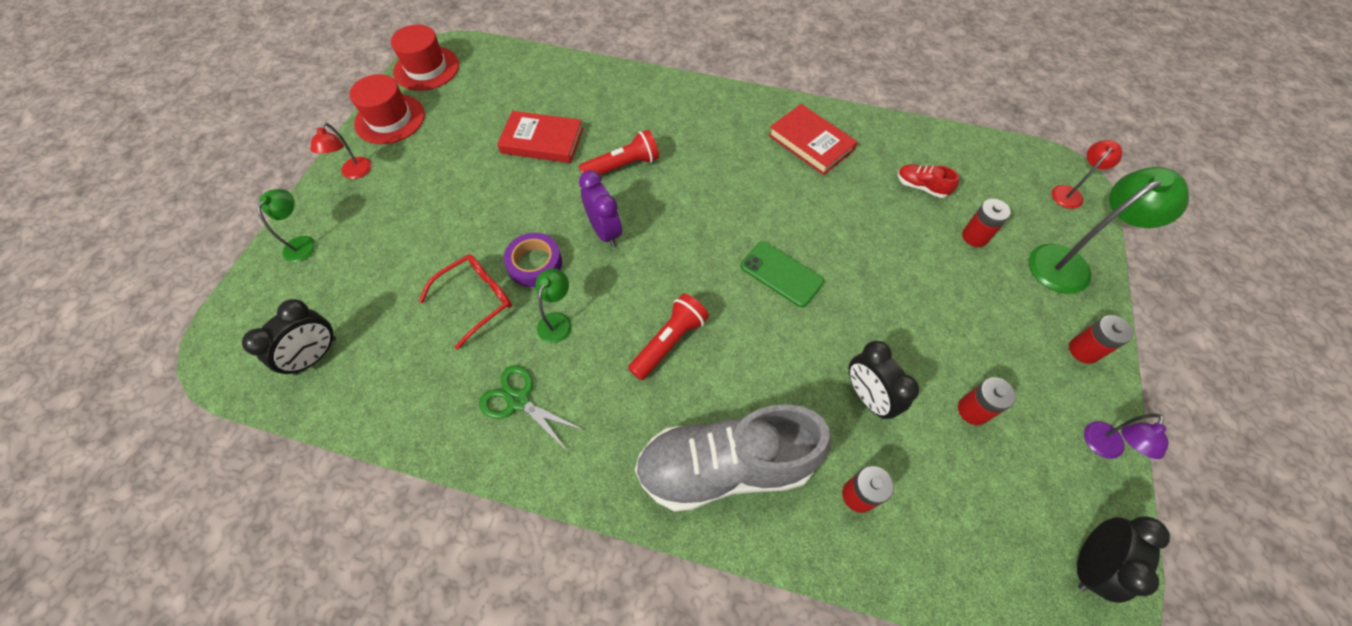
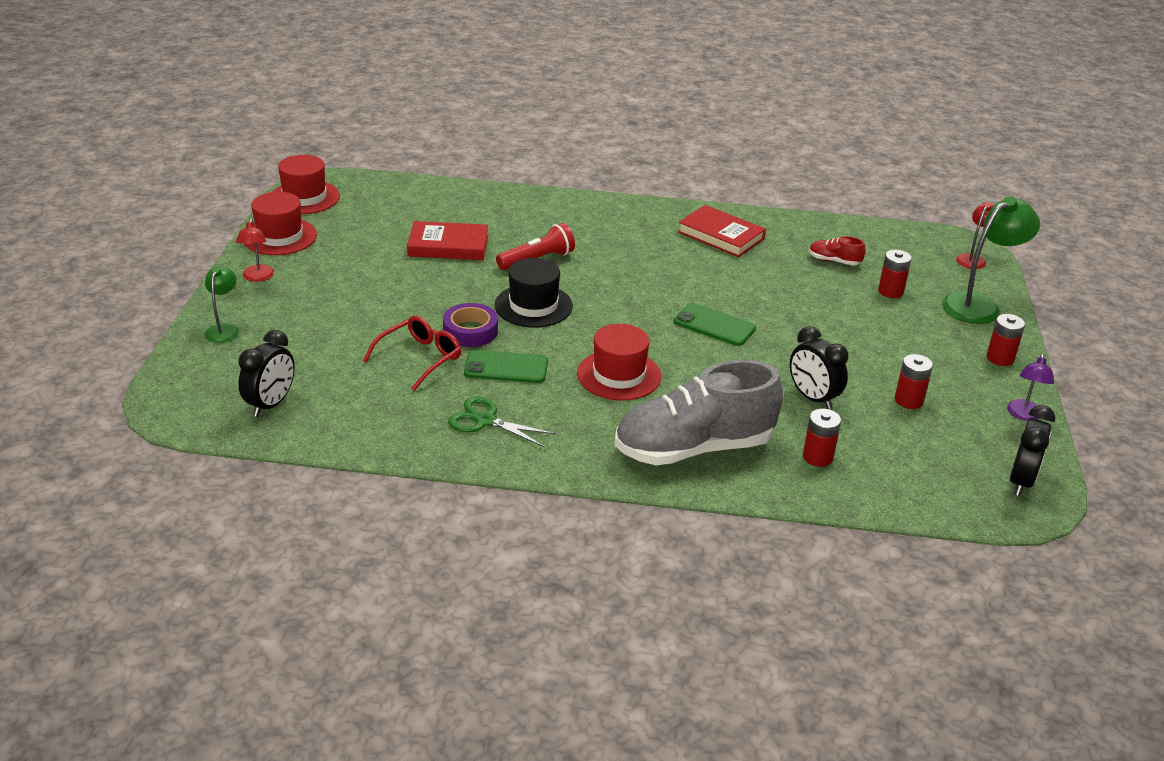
camera: 10 degrees left, 25 degrees down
green lamp [536,268,572,343] -> green phone [464,350,548,383]
purple clock [579,170,622,247] -> black hat [495,258,573,328]
red flashlight [628,294,709,380] -> red hat [577,324,661,401]

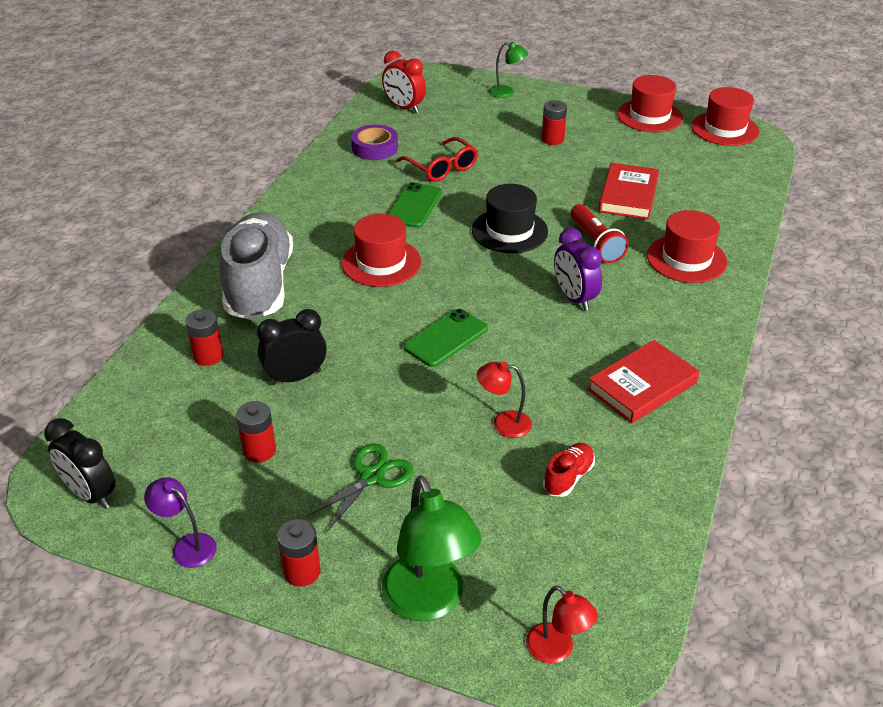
camera: 105 degrees right, 5 degrees up
red lamp [236,219,274,282] -> red lamp moved to [477,361,532,438]
black clock [238,330,295,417] -> red clock [382,50,426,113]
purple tape [443,303,498,347] -> purple tape moved to [351,125,398,160]
green scissors [448,396,555,447] -> green scissors moved to [305,443,414,533]
red battery [878,250,912,298] -> red battery moved to [541,100,567,145]
none -> purple clock [554,228,602,311]
none -> red hat [647,210,727,283]

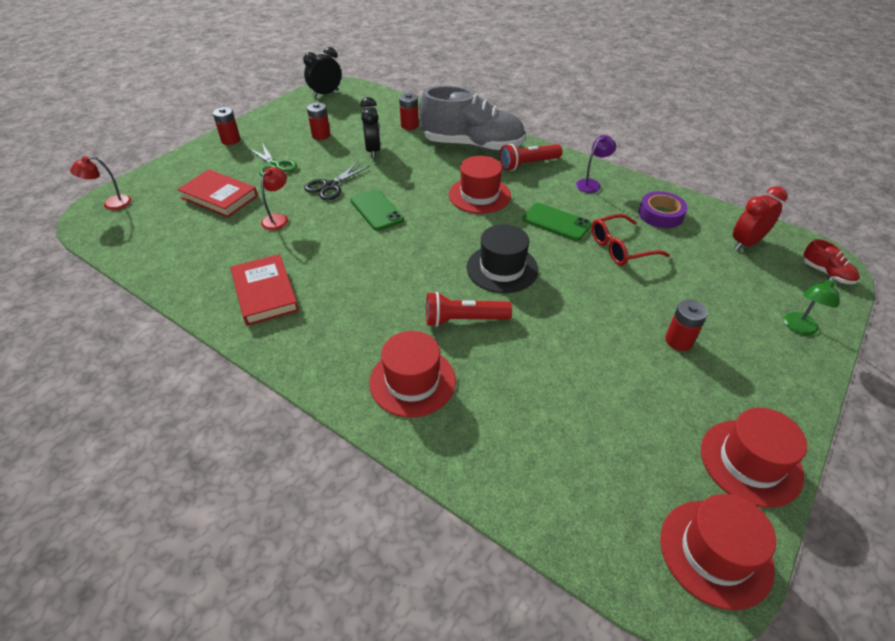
camera: 105 degrees right, 5 degrees up
purple lamp [144,477,217,568] -> purple lamp moved to [576,135,616,193]
green lamp [382,476,482,621] -> none
red shoe [543,443,595,497] -> red shoe moved to [803,239,860,284]
purple clock [554,228,602,311] -> none
red book [599,163,659,220] -> red book moved to [177,169,258,218]
none -> black scissors [304,162,370,200]
none -> red flashlight [500,144,563,171]

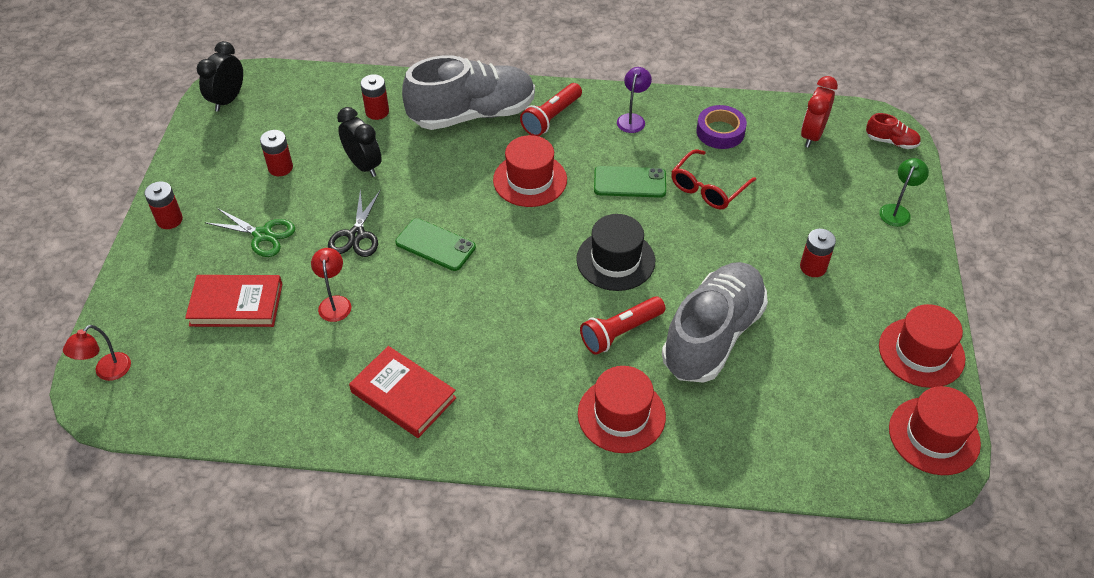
camera: 30 degrees left, 5 degrees up
green lamp [784,276,839,335] -> green lamp turned 150 degrees counterclockwise [879,158,929,227]
none -> grey shoe [662,262,768,383]

